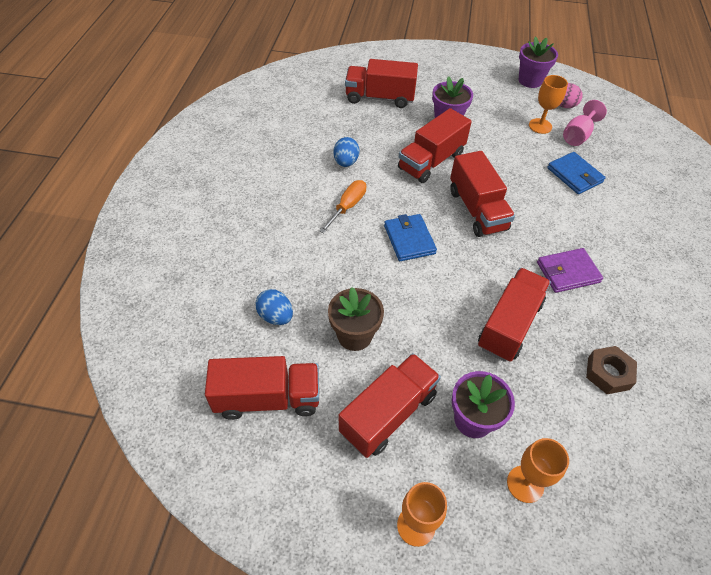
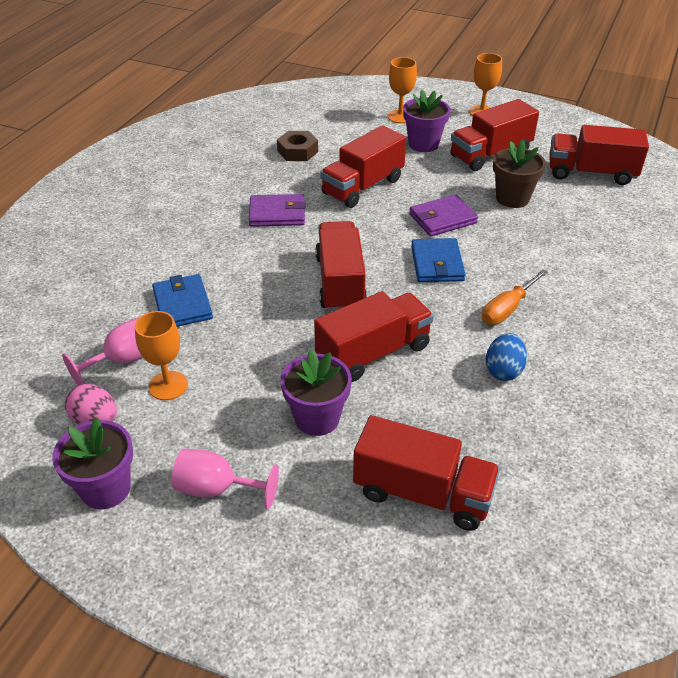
camera: 165 degrees left, 10 degrees down
blue egg [255,289,293,325] -> none
none -> pink goblet [172,449,279,509]
none -> purple wallet [409,194,478,236]

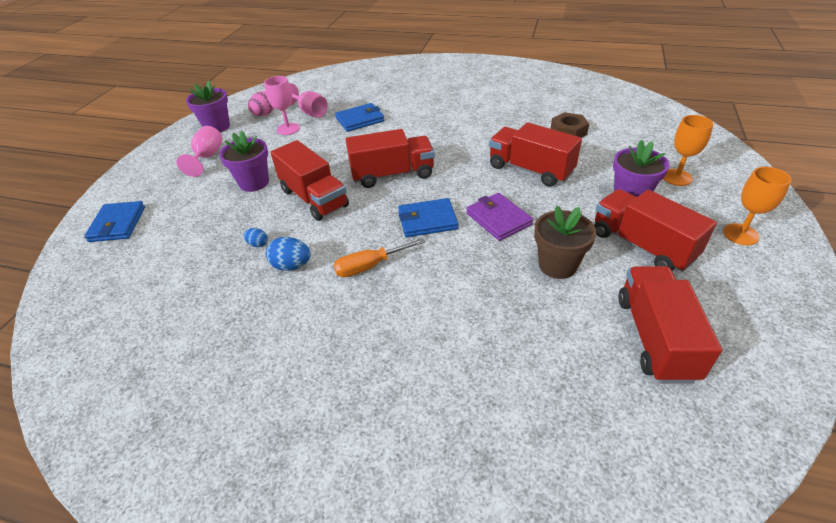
camera: 85 degrees right, 0 degrees up
orange goblet [135,311,188,400] -> pink goblet [264,76,300,135]
purple wallet [249,194,306,227] -> none
red truck [353,415,500,531] -> none
orange screwdriver [482,269,548,325] -> orange screwdriver turned 60 degrees counterclockwise [333,238,425,277]
none -> blue wallet [84,201,145,242]
none -> blue egg [243,228,268,247]

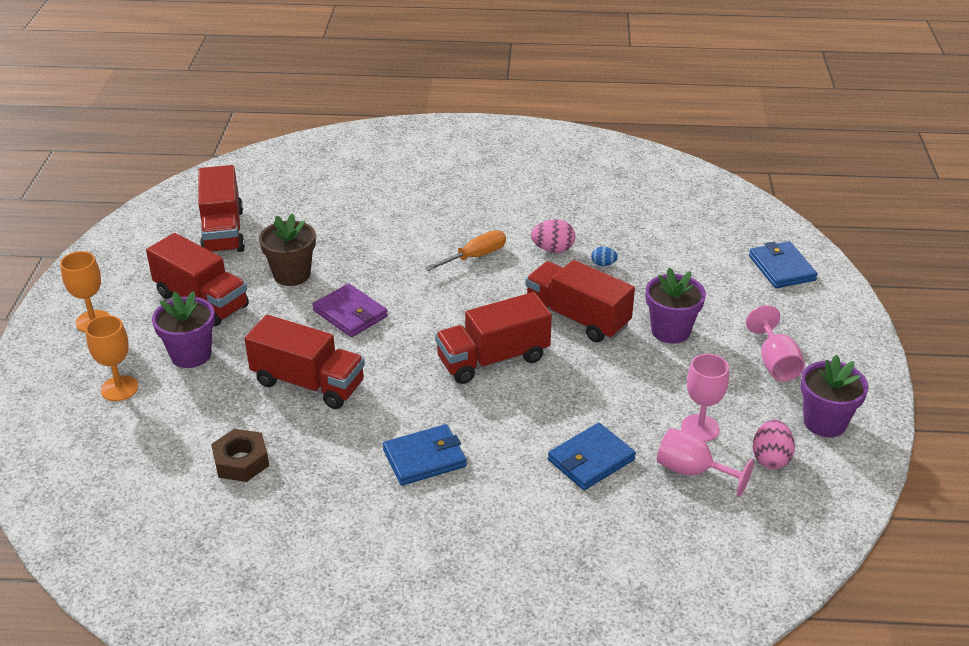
camera: 165 degrees right, 5 degrees down
blue egg [266,237,311,271] -> pink egg [531,219,575,253]
blue wallet [398,198,458,237] -> blue wallet moved to [383,424,467,486]

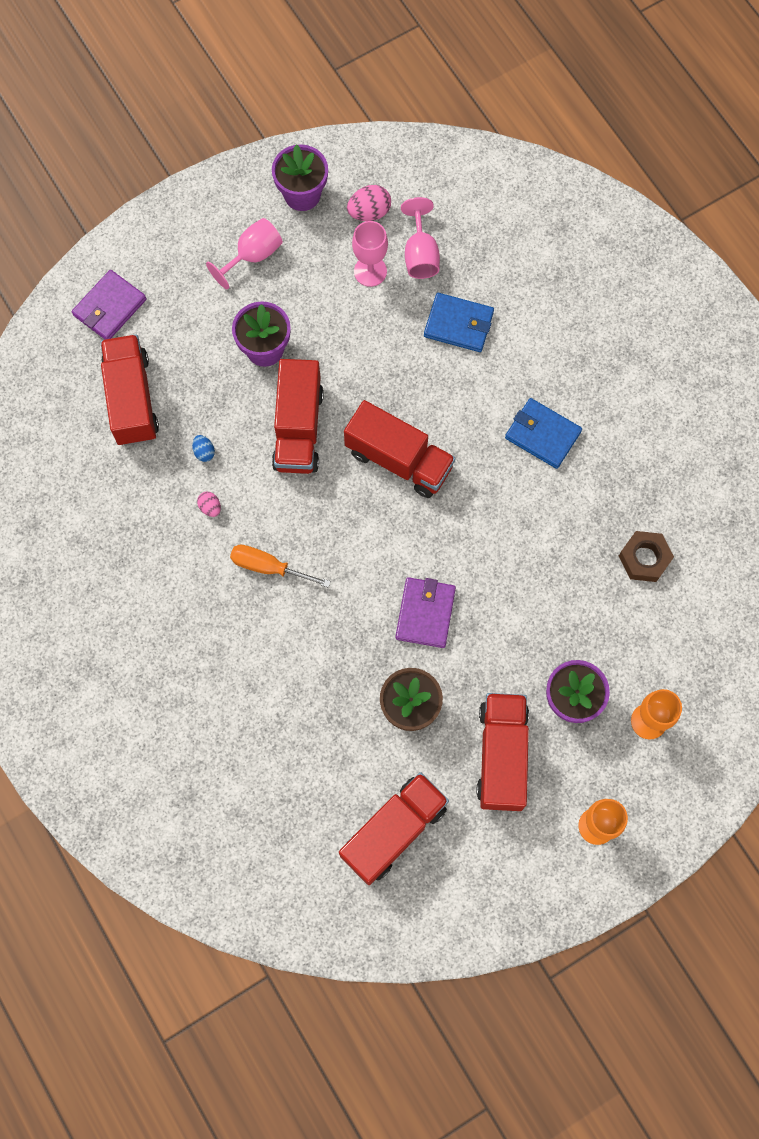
camera: 125 degrees left, 35 degrees up
red truck [244,315,365,409] -> red truck moved to [100,334,159,446]
pink egg [531,219,575,253] -> pink egg [197,492,221,517], size x0.58
blue wallet [749,241,818,288] -> purple wallet [72,270,147,340]

